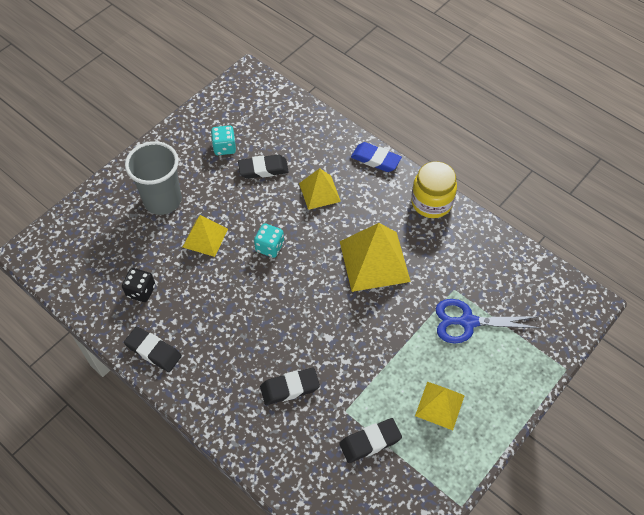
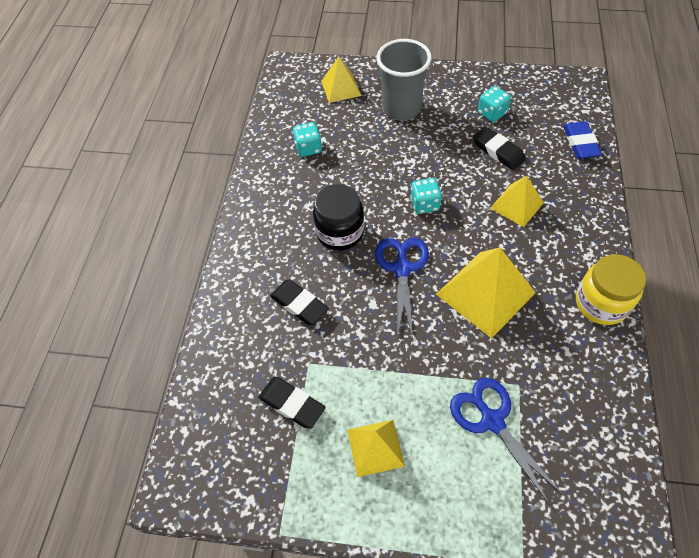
camera: 60 degrees right, 0 degrees up
black dice [122,268,155,302] -> turquoise dice [293,122,322,157]
black eraser [124,326,182,372] -> none
yellow pyramid [183,215,228,257] -> yellow pyramid moved to [321,57,361,103]
blue eraser [351,142,402,172] -> blue eraser moved to [563,121,602,159]
none -> black jar [313,184,364,251]
none -> blue scissors [375,238,429,339]

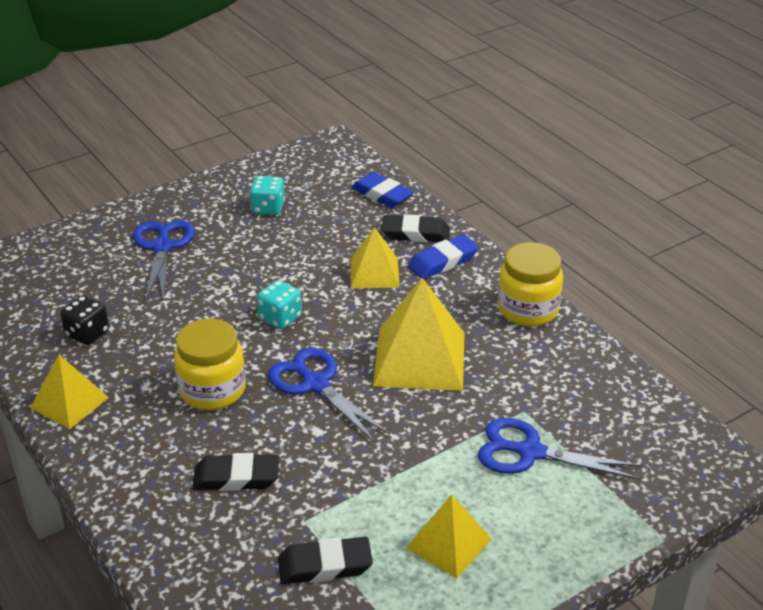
camera: 45 degrees left, 20 degrees down
turquoise dice [293,122,322,157] -> black dice [60,295,109,345]
black jar [313,184,364,251] -> yellow jar [174,319,246,410]
yellow pyramid [321,57,361,103] -> yellow pyramid moved to [30,355,109,429]
grey cup [377,39,432,120] -> blue scissors [133,220,195,302]
black eraser [473,127,526,170] -> black eraser moved to [381,214,450,242]
none -> blue eraser [408,235,479,279]

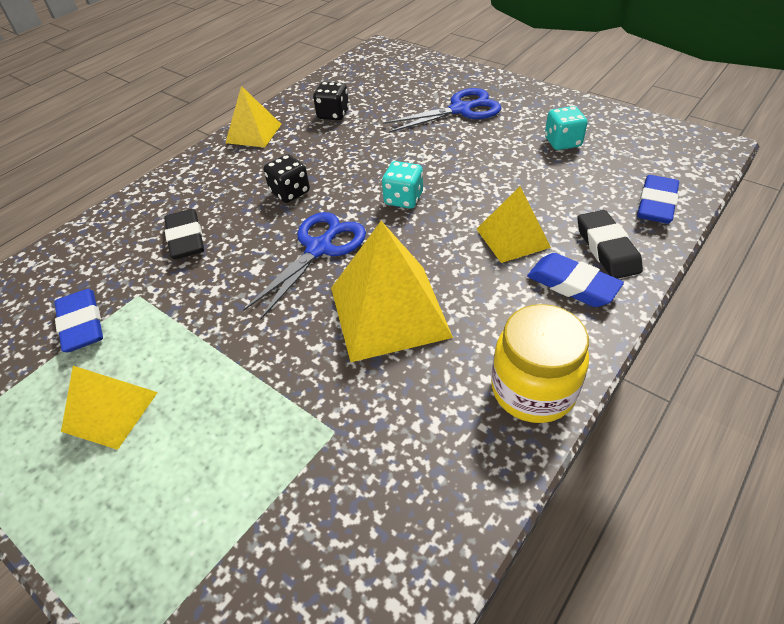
camera: 75 degrees right, 10 degrees up
yellow jar [174,319,246,410] -> black dice [264,154,310,203]
black eraser [278,537,373,584] -> blue eraser [55,289,103,352]
blue scissors [478,418,643,480] -> none

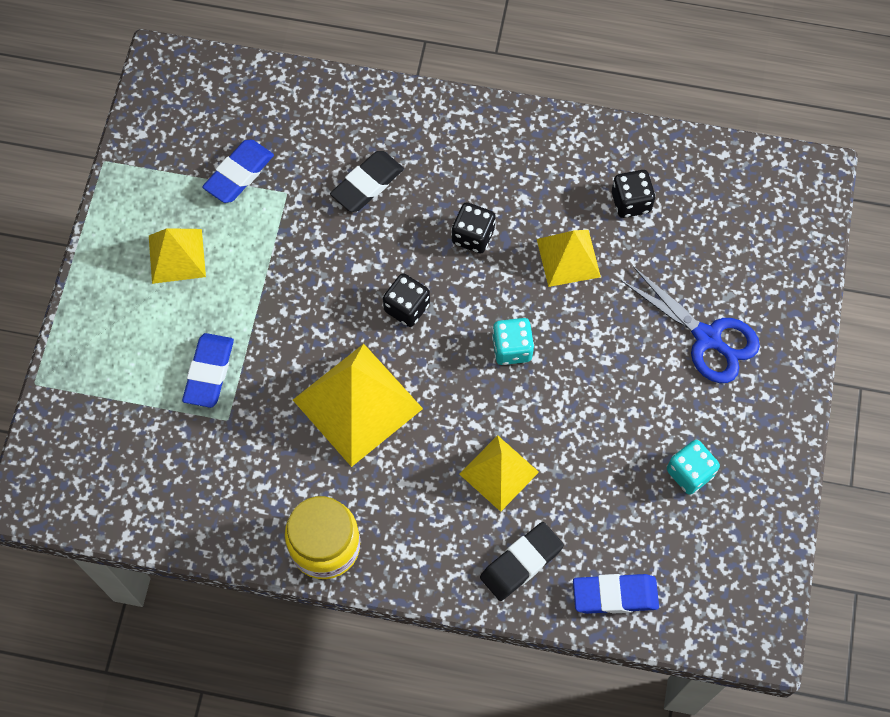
camera: 60 degrees right, 20 degrees up
yellow pyramid [225,86,281,147] -> yellow pyramid moved to [537,230,601,287]
blue scissors [243,212,366,320] -> black dice [383,273,430,327]
blue eraser [527,253,624,307] -> blue eraser moved to [182,333,234,408]

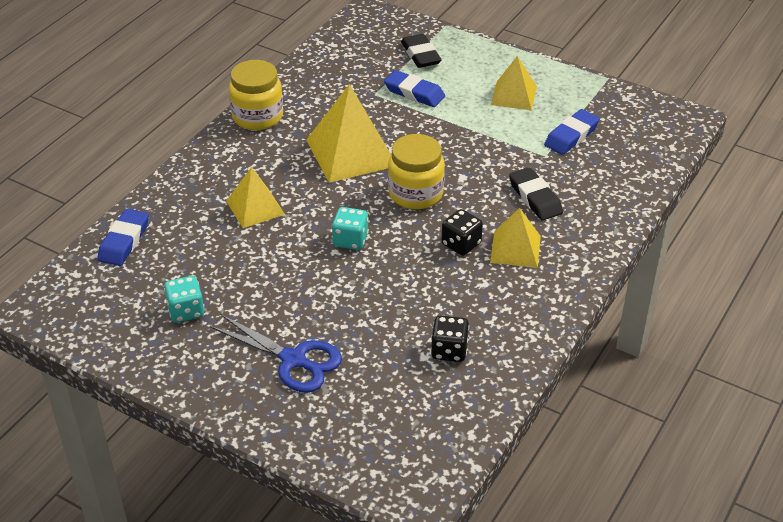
camera: 110 degrees right, 25 degrees down
blue eraser [202,139,274,203] -> blue eraser turned 75 degrees clockwise [544,109,600,155]
black dice [383,273,430,327] -> yellow jar [388,134,445,209]
black eraser [480,522,564,601] -> black eraser moved to [401,34,442,68]
yellow pyramid [537,230,601,287] -> yellow pyramid moved to [490,208,541,268]
blue scissors [620,266,760,383] -> blue scissors turned 120 degrees counterclockwise [210,314,342,393]

